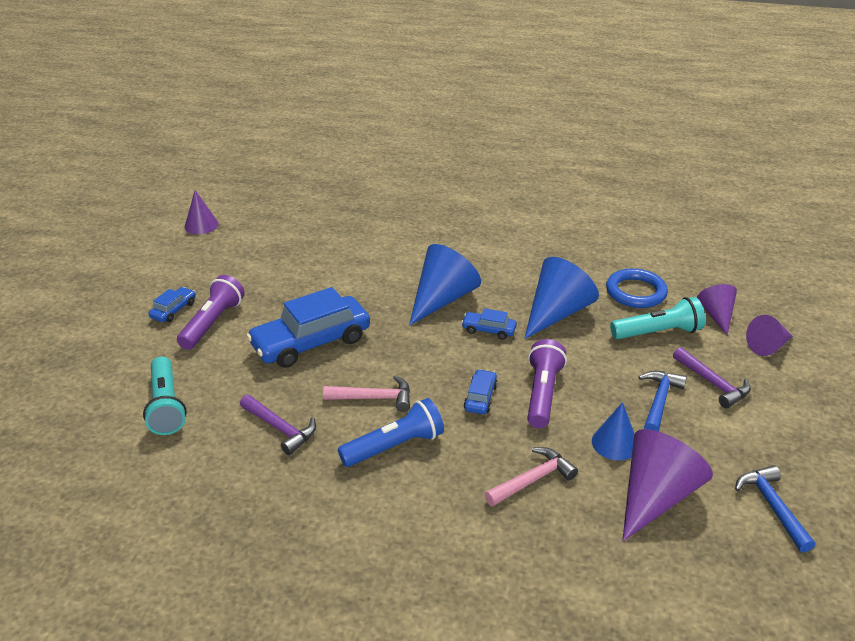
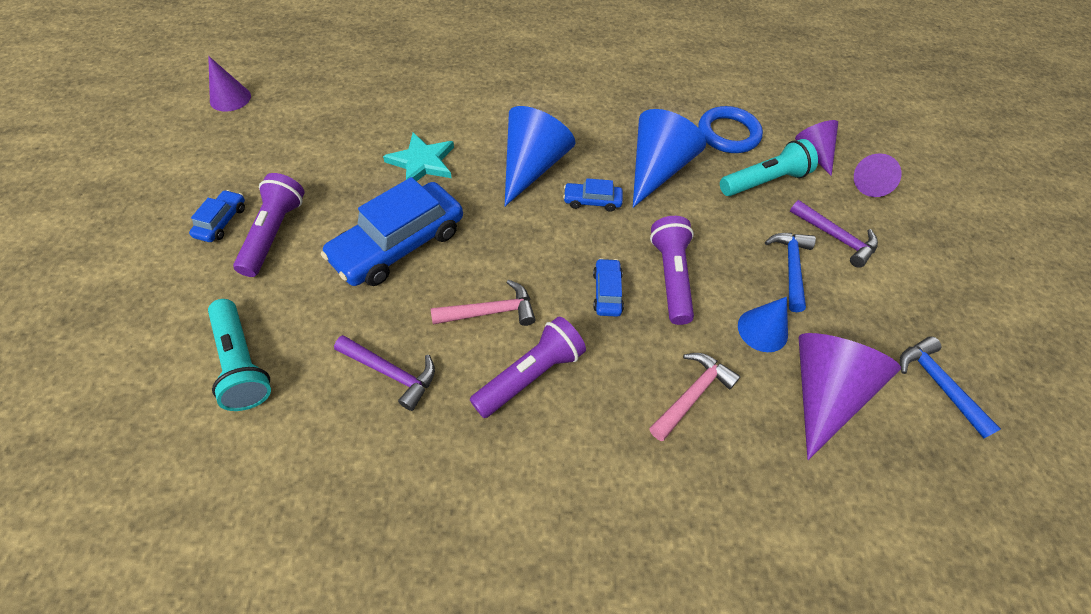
camera: 15 degrees left, 20 degrees up
blue flashlight [338,398,444,467] -> purple flashlight [470,316,586,418]
none -> turquoise star [383,133,454,181]

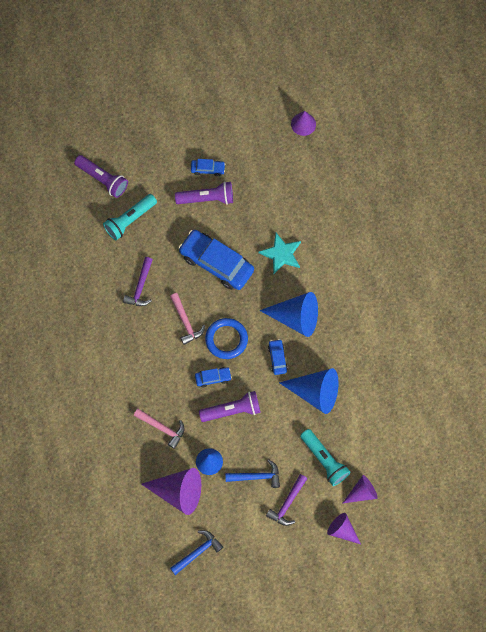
camera: 80 degrees right, 15 degrees up
purple flashlight [470,316,586,418] -> purple flashlight moved to [74,155,128,198]
blue ring [698,106,763,153] -> blue ring moved to [205,318,248,359]

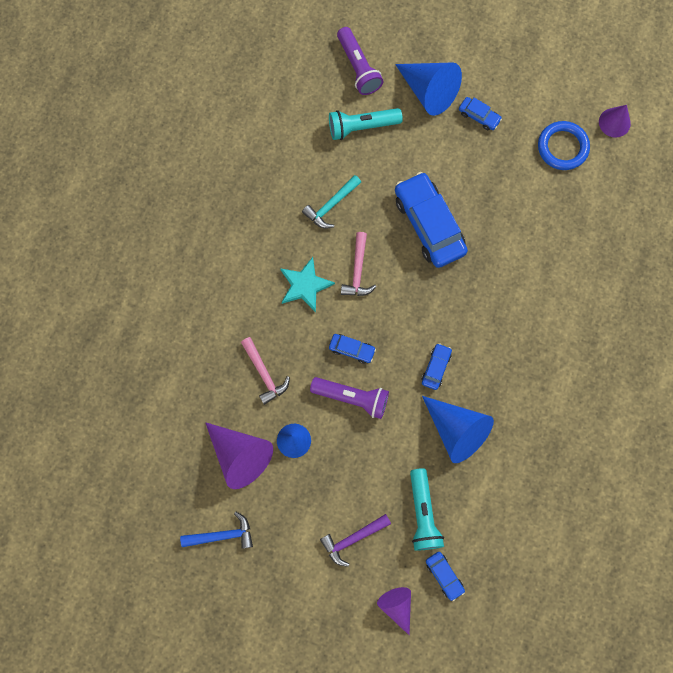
camera: 30 degrees right, 5 degrees up
purple hammer [123,257,153,306] -> turquoise hammer [302,175,361,229]
purple flashlight [175,181,233,205] -> none
blue ring [205,318,248,359] -> blue ring moved to [538,121,590,170]
blue hammer [225,459,280,488] -> none
turquoise star [259,233,301,275] -> turquoise star moved to [280,257,335,312]
blue cone [260,292,318,337] -> blue cone moved to [395,62,462,116]
purple cone [342,475,378,504] -> blue car [426,552,465,601]

